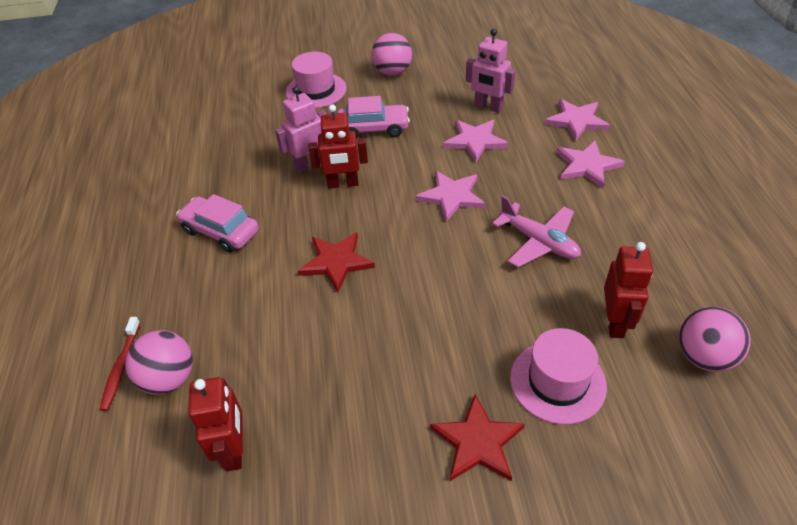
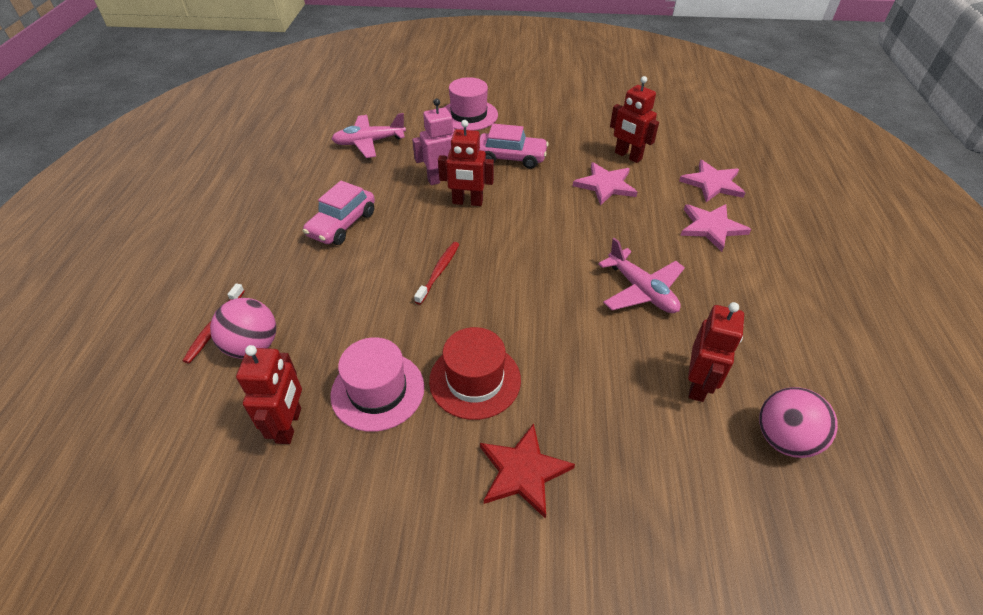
camera: 10 degrees right, 0 degrees up
pink car [176,194,259,253] -> pink car turned 105 degrees counterclockwise [303,181,375,245]
red star [298,232,375,292] -> red toothbrush [414,242,459,304]
pink ball [371,33,412,76] -> none
pink star [415,170,486,222] -> none
pink robot [466,29,515,113] -> red robot [610,76,659,163]
pink hat [510,328,607,425] -> pink hat moved to [331,337,425,432]
none -> pink plane [332,113,406,158]
none -> red hat [429,327,521,420]

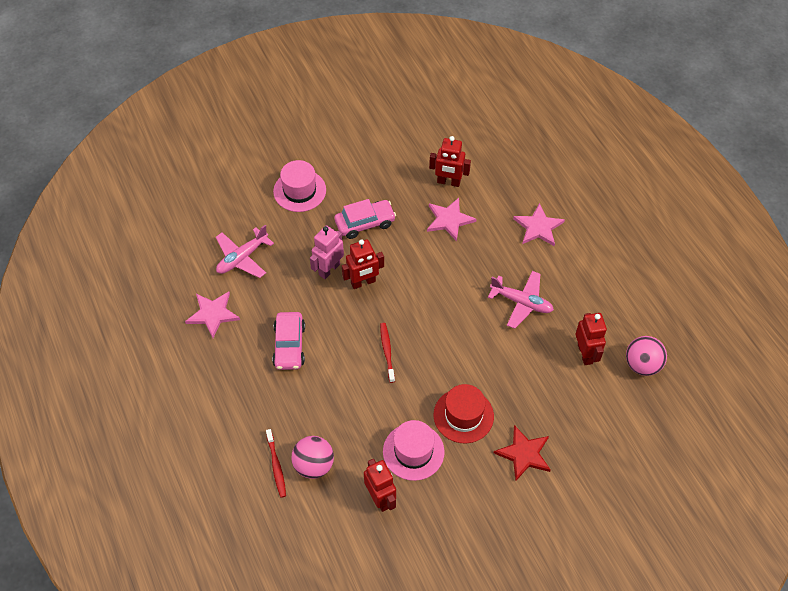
camera: 30 degrees left, 10 degrees up
pink star [679,160,745,202] -> pink star moved to [185,292,240,338]

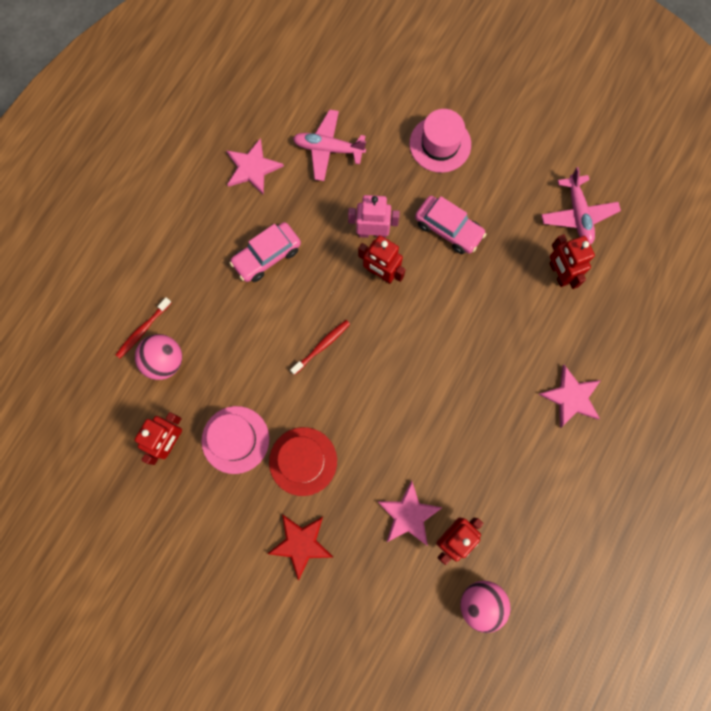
camera: 55 degrees right, 20 degrees up
pink star [427,198,477,241] -> pink star moved to [377,480,443,546]
pink plane [488,271,554,329] -> pink plane moved to [541,167,621,245]

